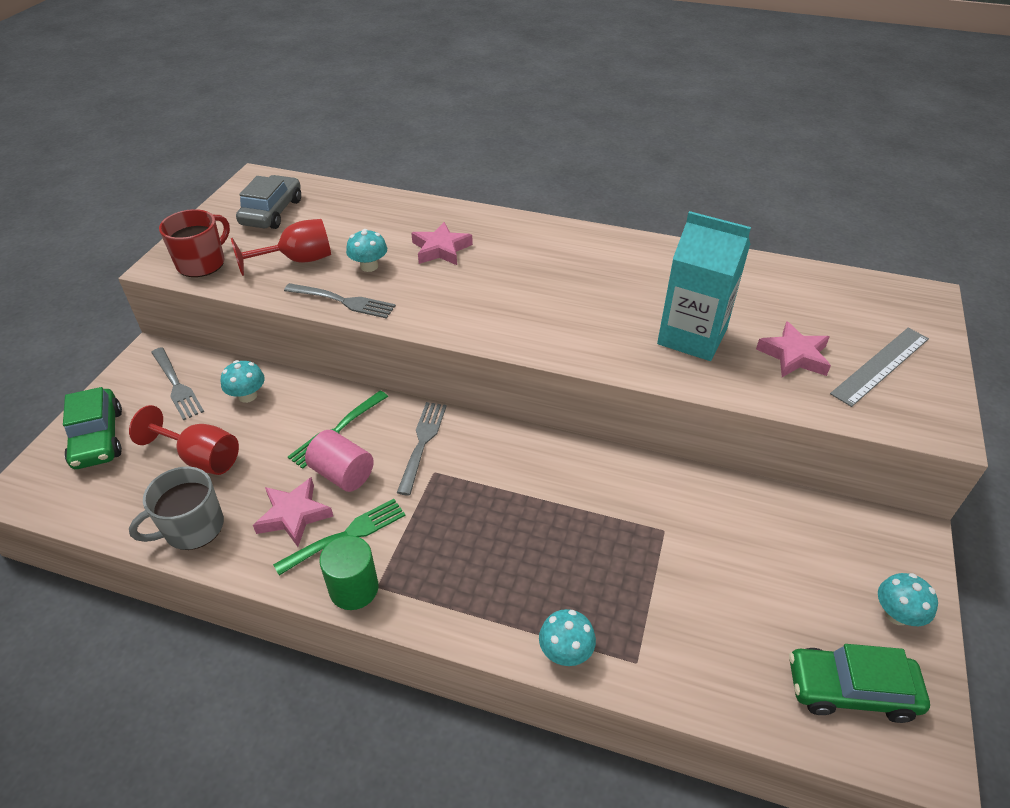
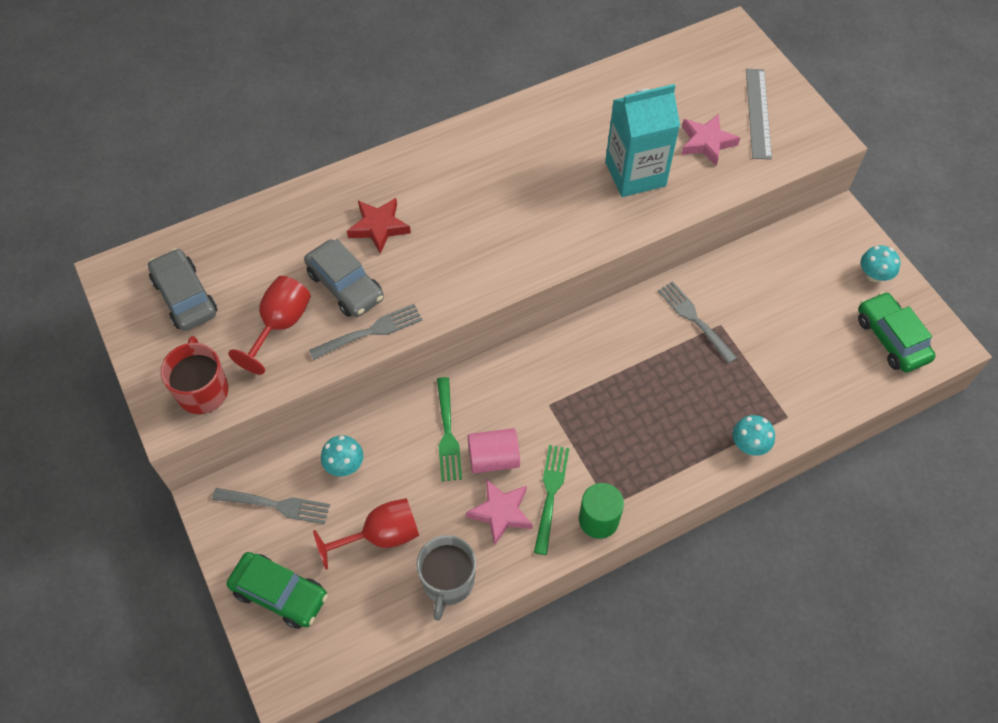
camera: 45 degrees left, 15 degrees up
turquoise mushroom [346,229,387,272] -> grey car [304,239,384,317]
grey fork [397,402,447,495] -> grey fork moved to [658,281,737,364]
pink star [411,222,473,265] -> red star [347,198,411,254]
green car [789,644,930,723] -> green car turned 105 degrees clockwise [858,292,936,373]

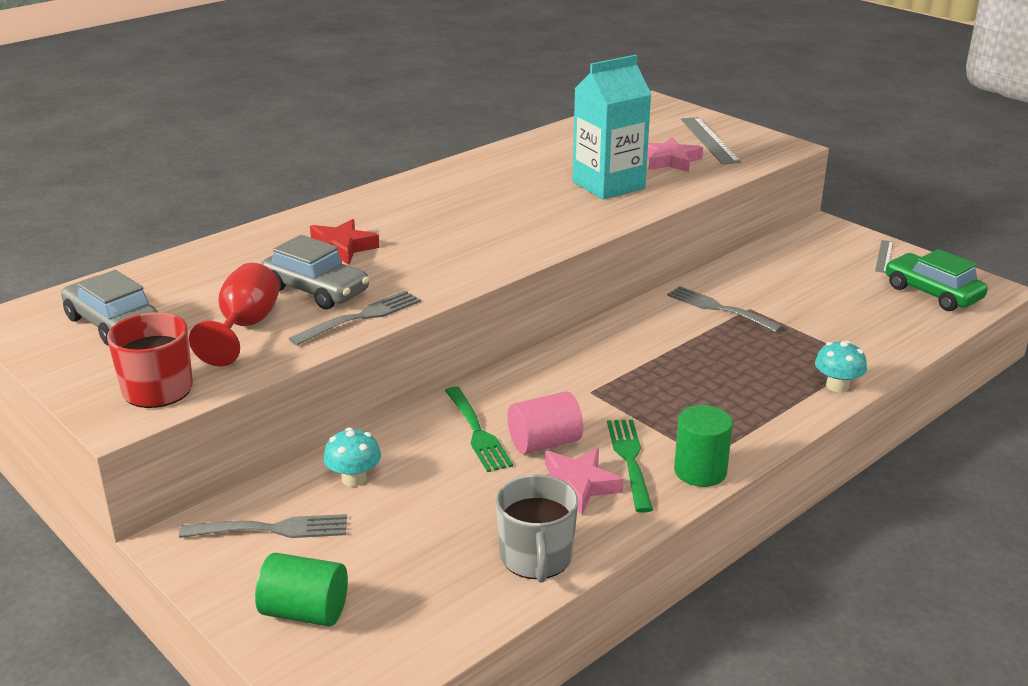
camera: 15 degrees left, 30 degrees down
green car [226,552,328,629] -> green cylinder [255,553,348,626]
red goblet [313,498,419,570] -> none
turquoise mushroom [861,245,900,282] -> grey ruler [875,240,893,273]

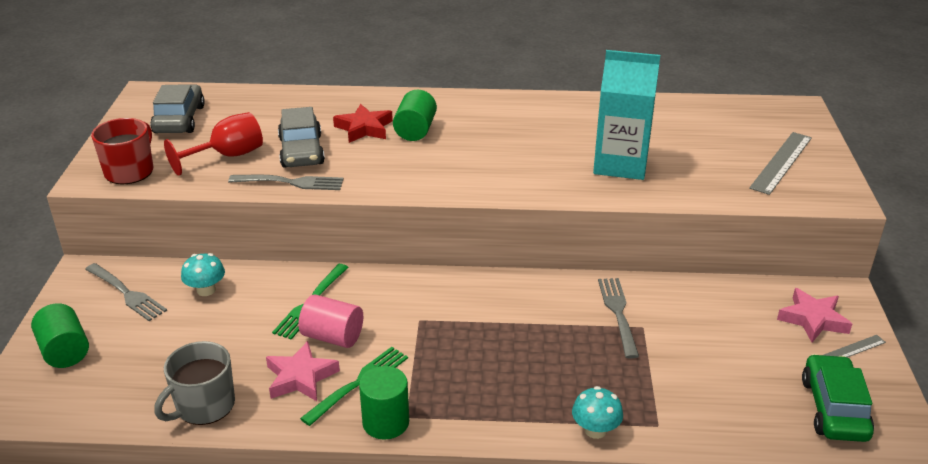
camera: 45 degrees right, 5 degrees up
pink star [647,137,703,172] -> pink star moved to [777,288,852,342]
none -> green cylinder [393,90,437,141]

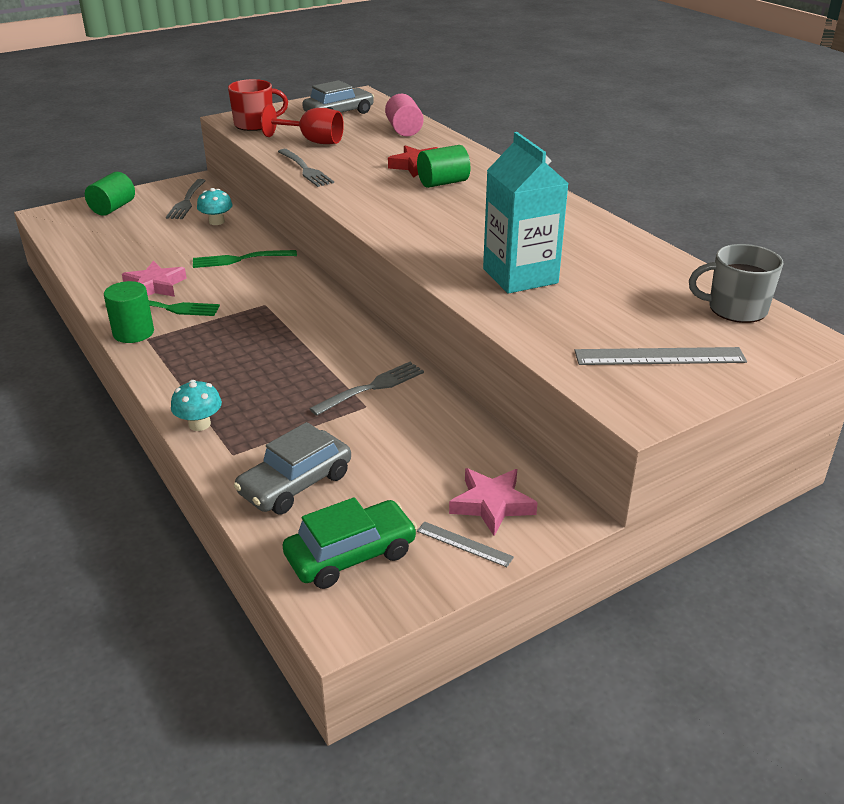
camera: 55 degrees right, 0 degrees up
grey mug [154,341,235,425] -> grey mug moved to [689,244,784,323]
grey car [278,107,325,168] -> grey car moved to [234,422,351,514]
pink cylinder [298,295,363,348] -> pink cylinder moved to [385,94,424,137]

